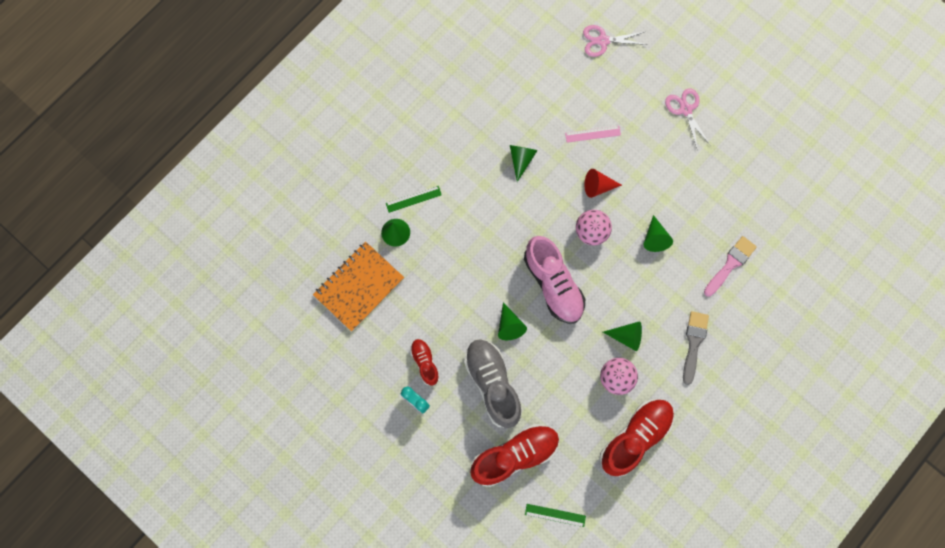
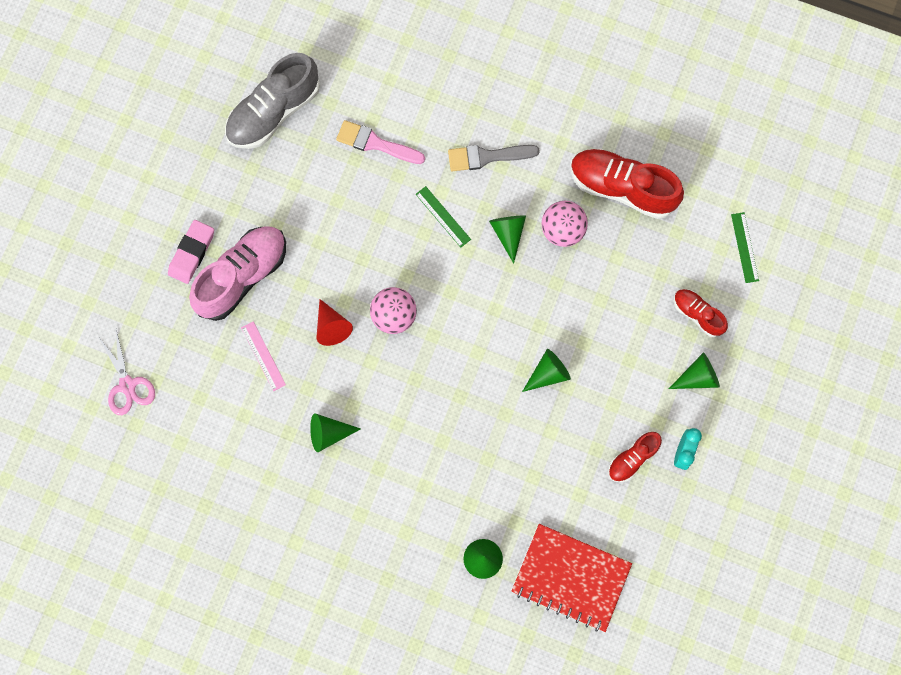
camera: 110 degrees left, 0 degrees up
orange notebook [313,242,404,331] -> red notebook [511,524,632,632]
green ruler [386,186,442,213] -> green ruler moved to [416,186,471,248]
grey shoe [464,339,522,428] -> grey shoe moved to [225,53,320,149]
red shoe [470,424,559,487] -> red shoe [674,289,728,338], size x0.53
pink shoe [524,236,585,324] -> pink shoe moved to [189,227,286,321]
green cone [643,215,673,252] -> green cone moved to [669,352,720,389]
pink scissors [665,88,711,151] -> pink eraser [168,220,214,284]

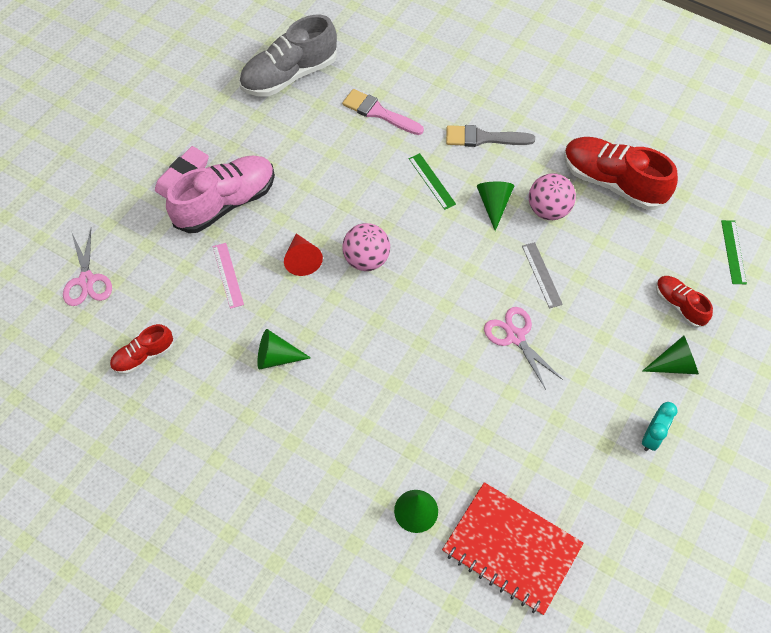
camera: 10 degrees right, 15 degrees down
green cone [522,349,571,392] -> pink scissors [484,307,563,389]
red shoe [608,432,662,482] -> red shoe moved to [110,324,173,374]
none -> grey ruler [522,242,563,308]

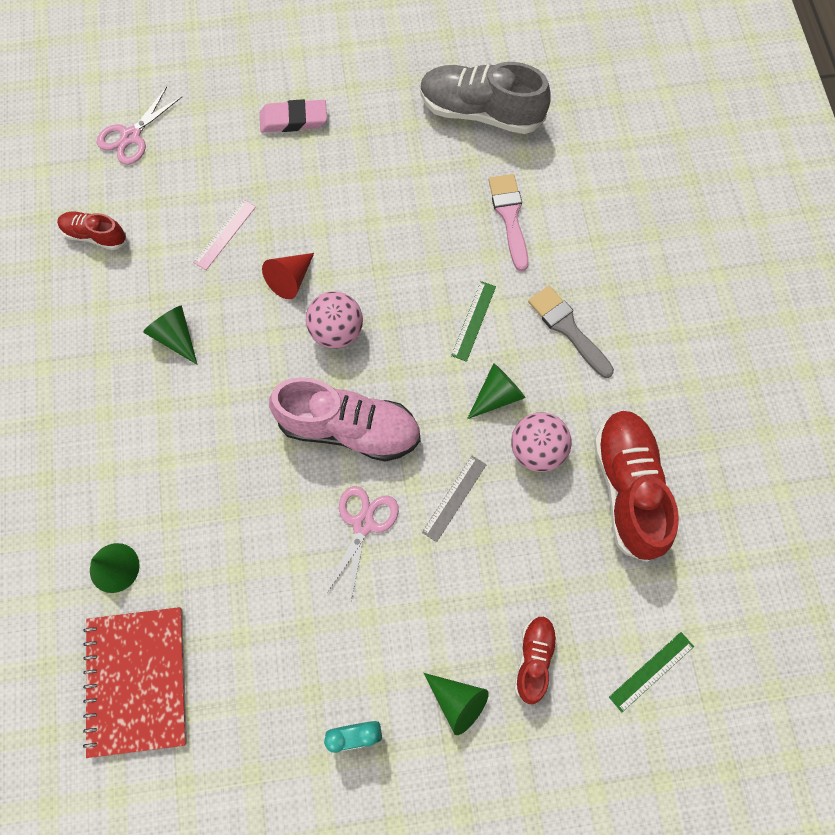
camera: 50 degrees right, 10 degrees up
pink shoe [166,156,275,233] -> pink shoe moved to [269,377,421,462]

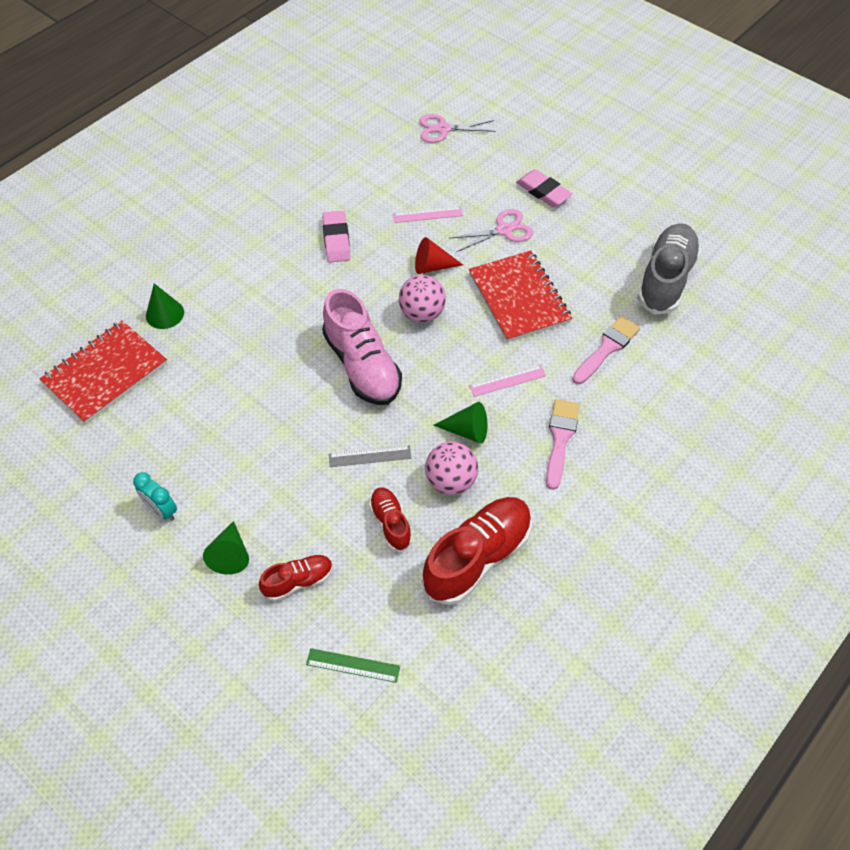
camera: 50 degrees right, 15 degrees down
red shoe [57,212,127,250] -> red shoe moved to [369,487,412,551]
green cone [143,306,198,365] -> pink eraser [322,211,351,262]
pink scissors [326,486,399,600] -> pink scissors moved to [449,209,533,252]
grey shoe [420,62,551,134] -> grey shoe turned 45 degrees clockwise [637,223,701,315]
green ruler [451,281,496,362] -> pink ruler [469,365,546,397]
grey brush [528,286,614,378] -> pink brush [546,399,580,490]
none -> red notebook [469,250,572,342]

